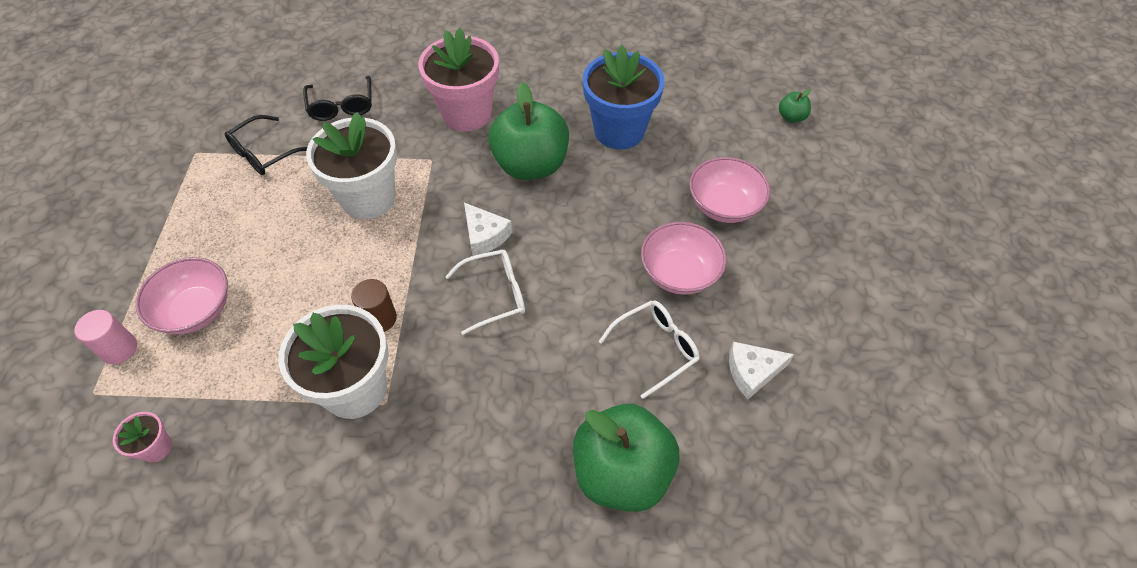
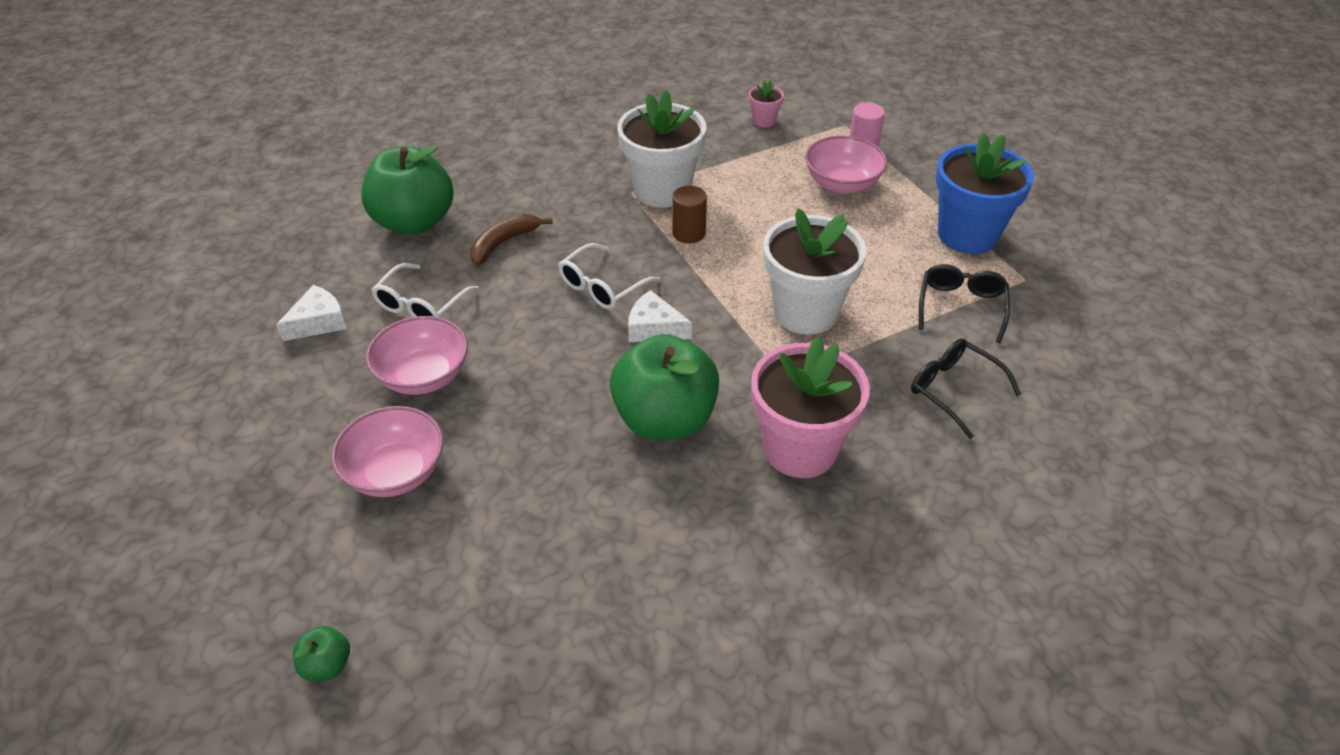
camera: 150 degrees right, 10 degrees down
blue flower pot [583,45,664,149] -> blue flower pot moved to [936,133,1034,254]
none -> brown banana [470,214,552,266]

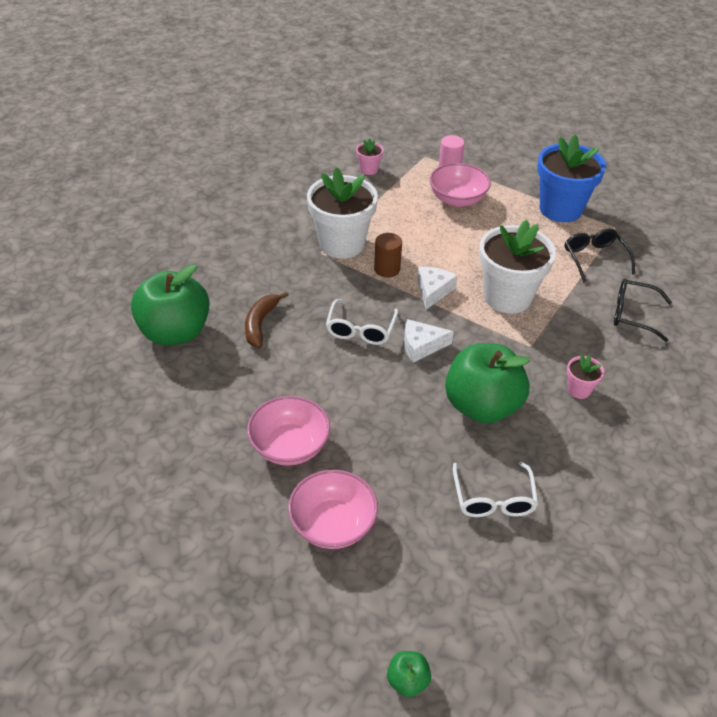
camera: 30 degrees left, 0 degrees up
white cheese [276,285,347,341] -> white cheese moved to [417,267,458,310]
white glasses [371,263,479,317] -> white glasses moved to [453,461,538,517]
pink flower pot [751,337,870,478] -> pink flower pot [567,355,604,399], size x0.44

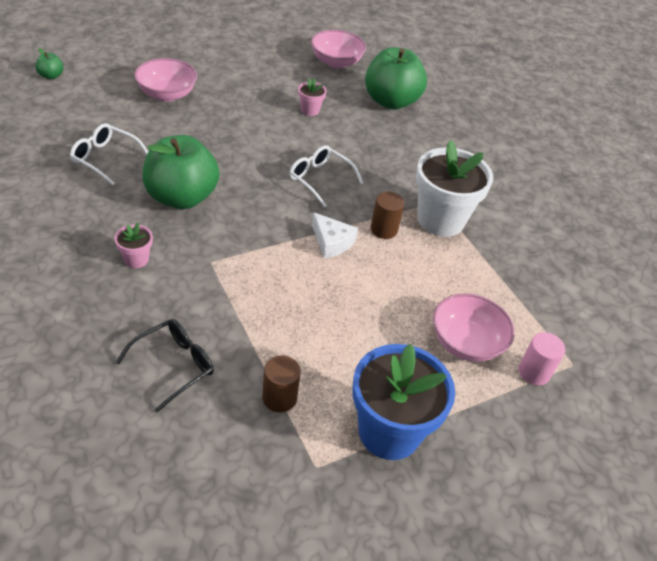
camera: 115 degrees right, 0 degrees up
brown banana [245,291,289,348] -> none
pink bowl [247,396,330,465] -> pink bowl moved to [311,30,366,68]
pink flower pot [356,138,384,175] -> pink flower pot moved to [298,78,327,116]
white cheese [404,319,454,363] -> none
white flower pot [479,220,556,314] -> none
black glasses [565,228,635,283] -> brown cylinder [262,356,301,413]

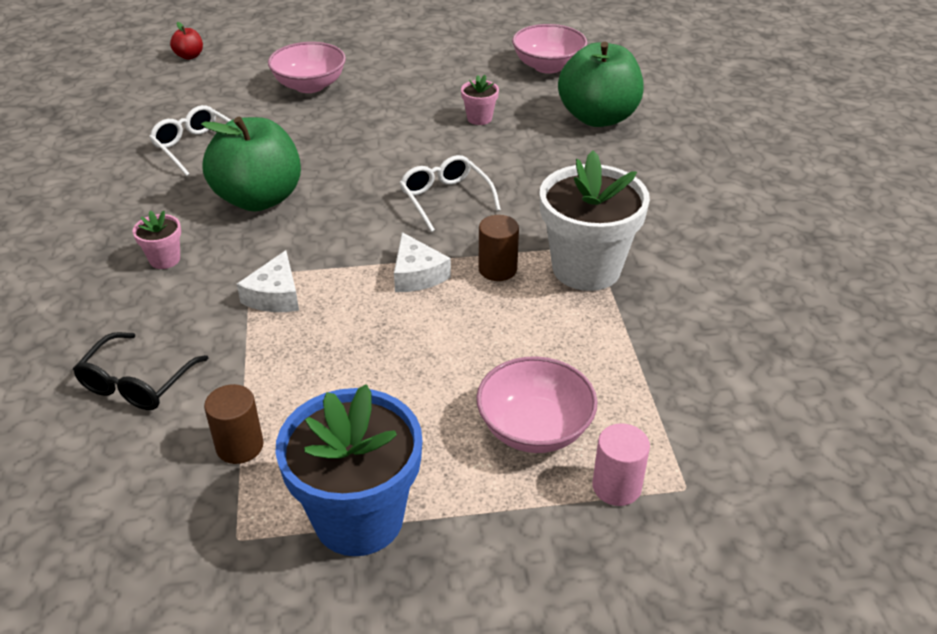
camera: 25 degrees right, 5 degrees down
green apple [35,48,63,79] -> red apple [170,22,203,60]
black glasses [116,319,214,413] -> black glasses turned 135 degrees clockwise [73,332,209,410]
none -> white cheese [237,250,299,312]

